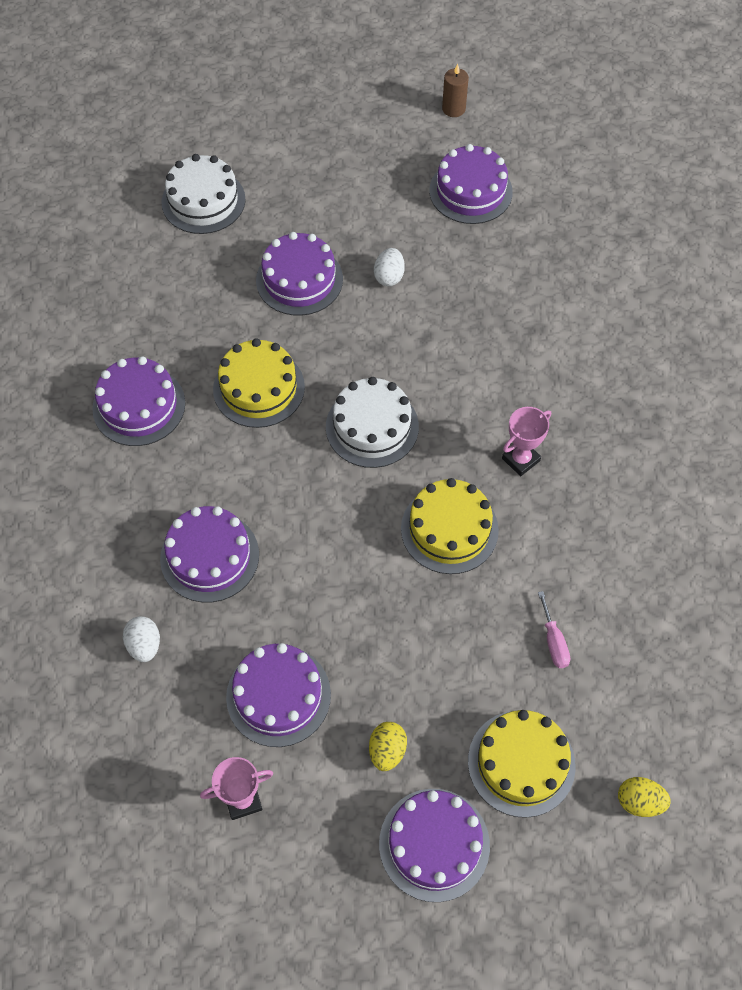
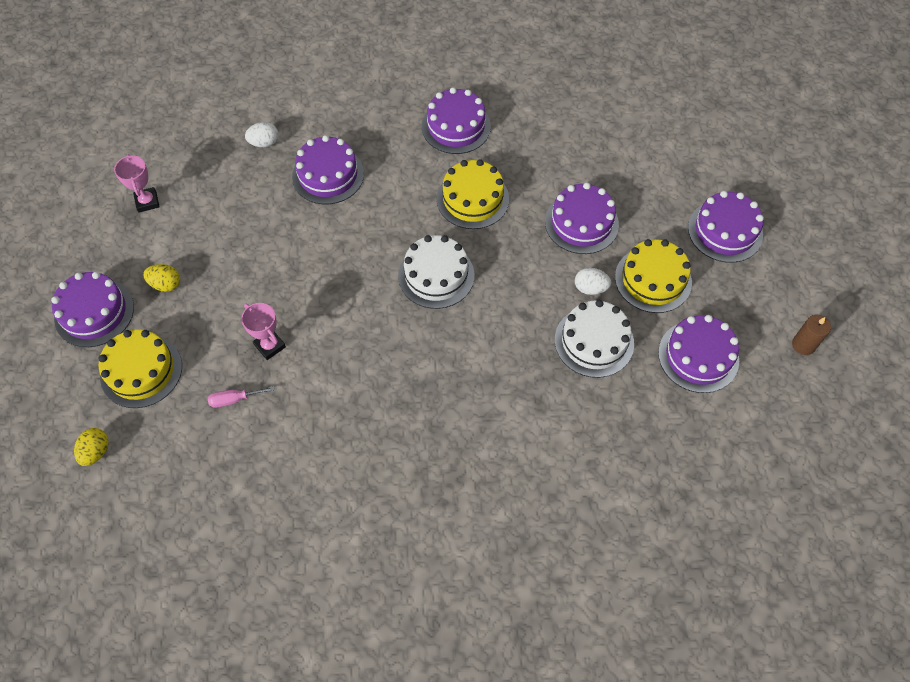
camera: 90 degrees right, 0 degrees up
white cake [161,154,246,234] -> white cake moved to [555,300,634,378]
purple cake [226,643,331,747] -> purple cake moved to [688,191,764,263]
yellow cake [401,478,499,574] -> yellow cake moved to [615,239,692,313]
pink trophy [502,407,551,476] -> pink trophy moved to [241,303,286,360]

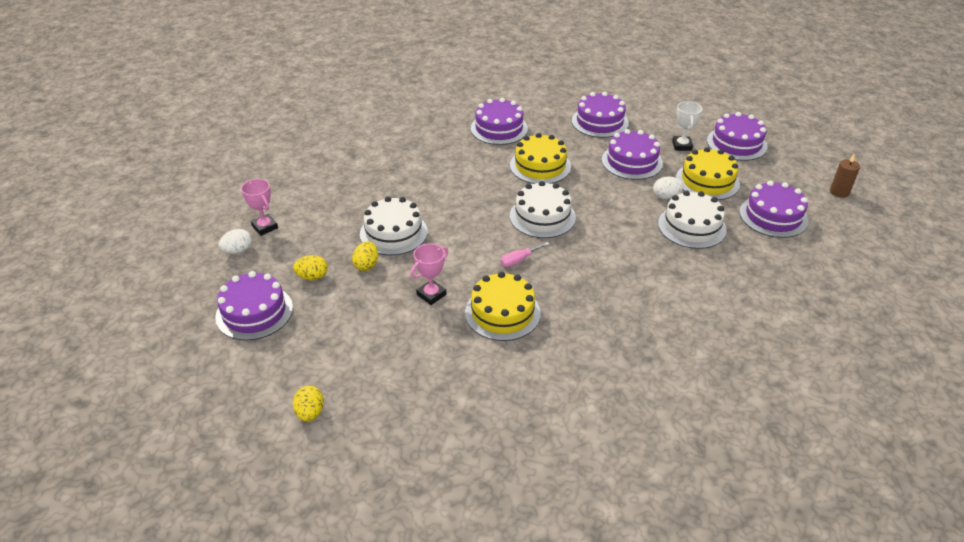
camera: 20 degrees left, 20 degrees down
yellow cake [99,329,182,408] -> yellow cake moved to [465,272,541,341]
pink screwdriver [208,386,275,408] -> pink screwdriver moved to [501,242,549,267]
pink trophy [241,303,286,360] -> pink trophy turned 75 degrees counterclockwise [410,244,448,305]
white egg [245,122,278,147] -> white egg moved to [219,229,252,254]
purple cake [292,135,364,204] -> purple cake moved to [572,92,629,138]
none -> yellow egg [352,241,378,271]
none -> white cake [360,196,428,255]
none -> white trophy [672,101,702,151]

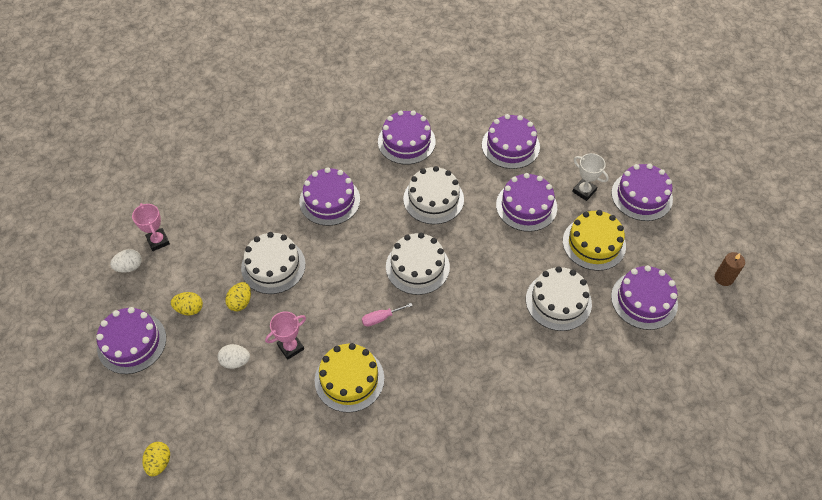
camera: 10 degrees right, 15 degrees up
yellow cake [510,133,571,184] -> white cake [403,166,464,224]
white egg [653,177,683,199] -> white egg moved to [217,344,250,369]
white trophy [672,101,702,151] -> white trophy turned 60 degrees counterclockwise [572,153,609,201]
none -> purple cake [299,167,360,226]

